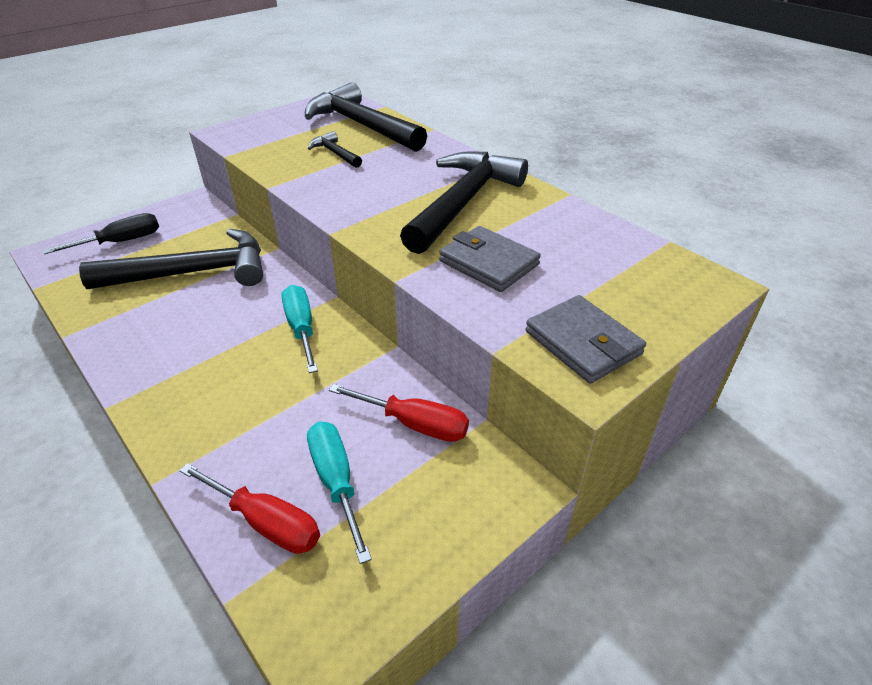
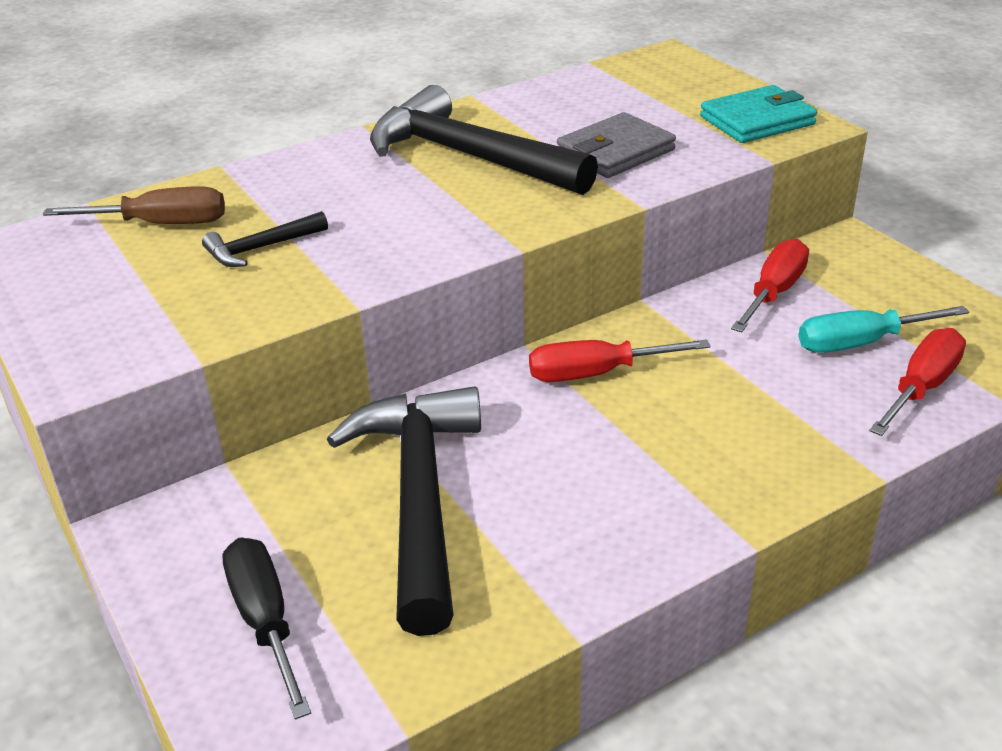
camera: 80 degrees left, 5 degrees down
turquoise screwdriver [282,285,318,373] -> red screwdriver [529,339,710,382]
black hammer [305,82,427,152] -> brown screwdriver [43,187,225,224]
grey wallet [525,295,646,384] -> turquoise wallet [700,85,817,143]

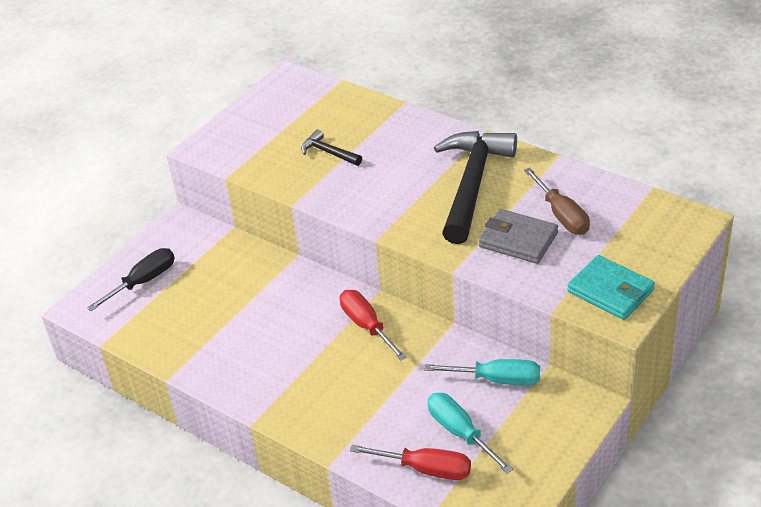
camera: 70 degrees right, 5 degrees up
brown screwdriver [43,187,225,224] -> brown screwdriver moved to [524,168,590,235]
black hammer [327,386,481,636] -> none
red screwdriver [731,239,809,332] -> turquoise screwdriver [424,359,540,386]

